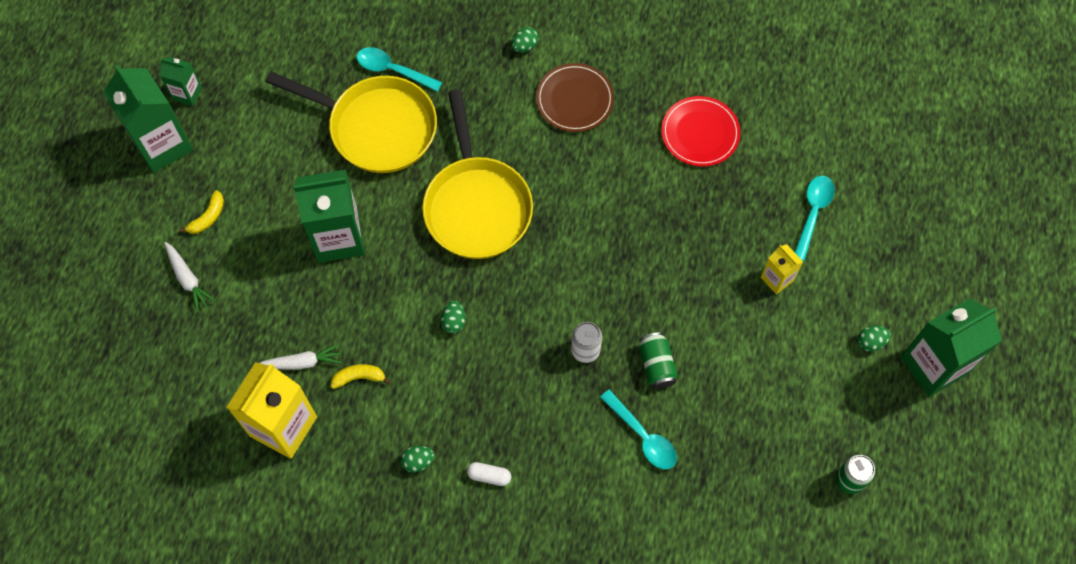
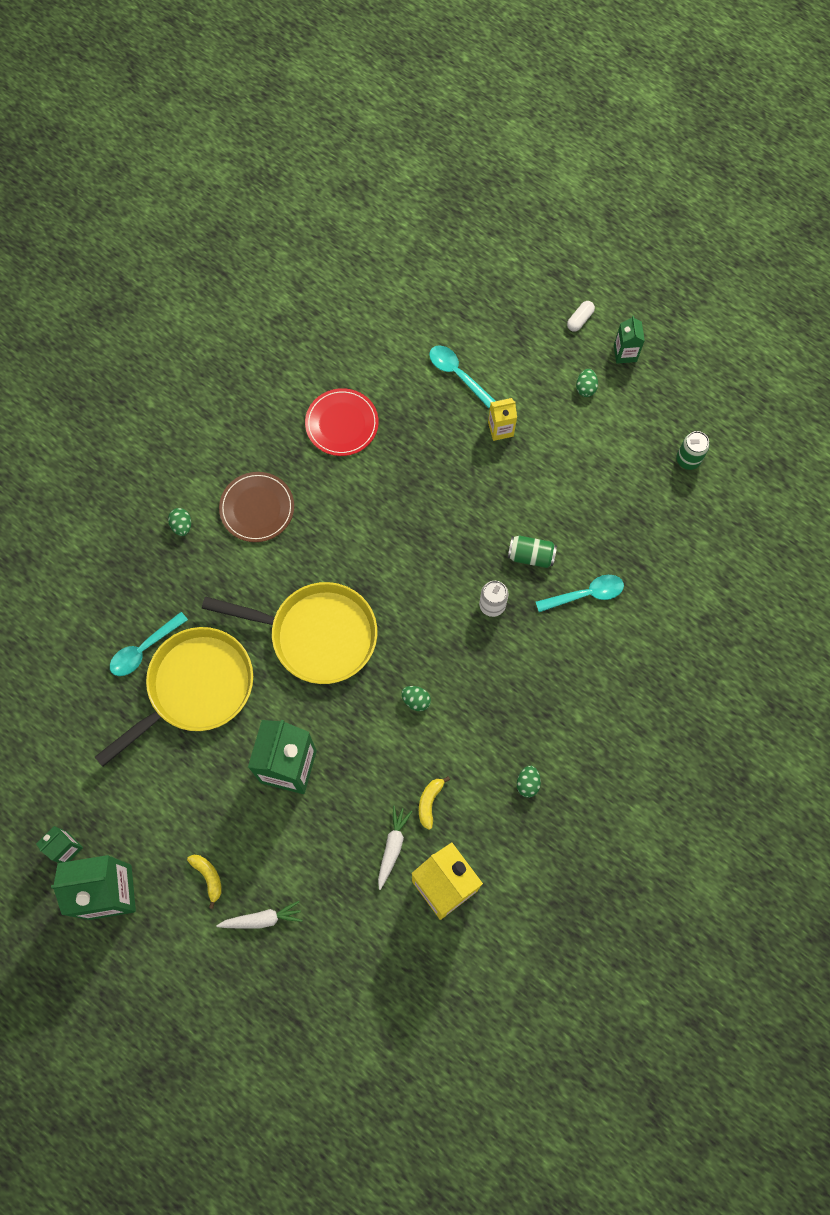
camera: 65 degrees left, 5 degrees up
white capsule [467,462,511,486] -> white capsule moved to [567,301,595,331]
green carton [901,298,1002,397] -> green carton [614,316,645,364], size x0.50

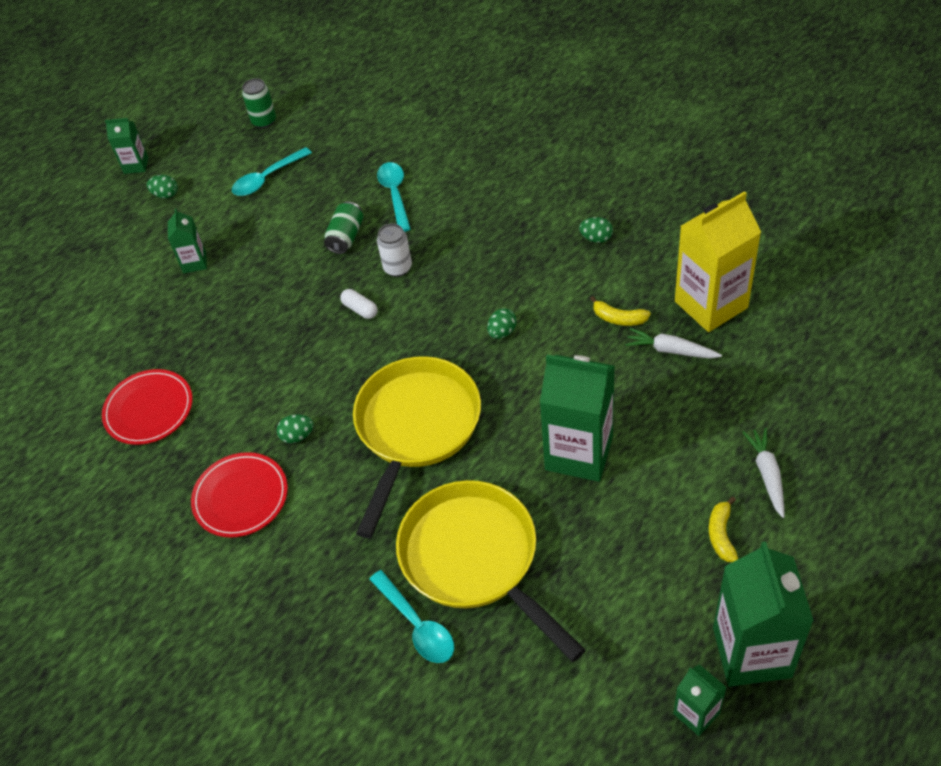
camera: 80 degrees left, 20 degrees down
green egg [168,508,191,536] -> green egg moved to [277,414,314,443]
yellow banana [187,855,222,909] -> yellow banana turned 60 degrees counterclockwise [709,497,738,562]
brown plate [219,472,294,542] -> red plate [191,452,288,538]
turquoise spoon [429,345,495,408] -> turquoise spoon moved to [232,147,312,196]
yellow carton [488,398,517,441] -> green carton [168,209,207,273]
white capsule [567,301,595,331] -> white capsule moved to [340,289,378,319]

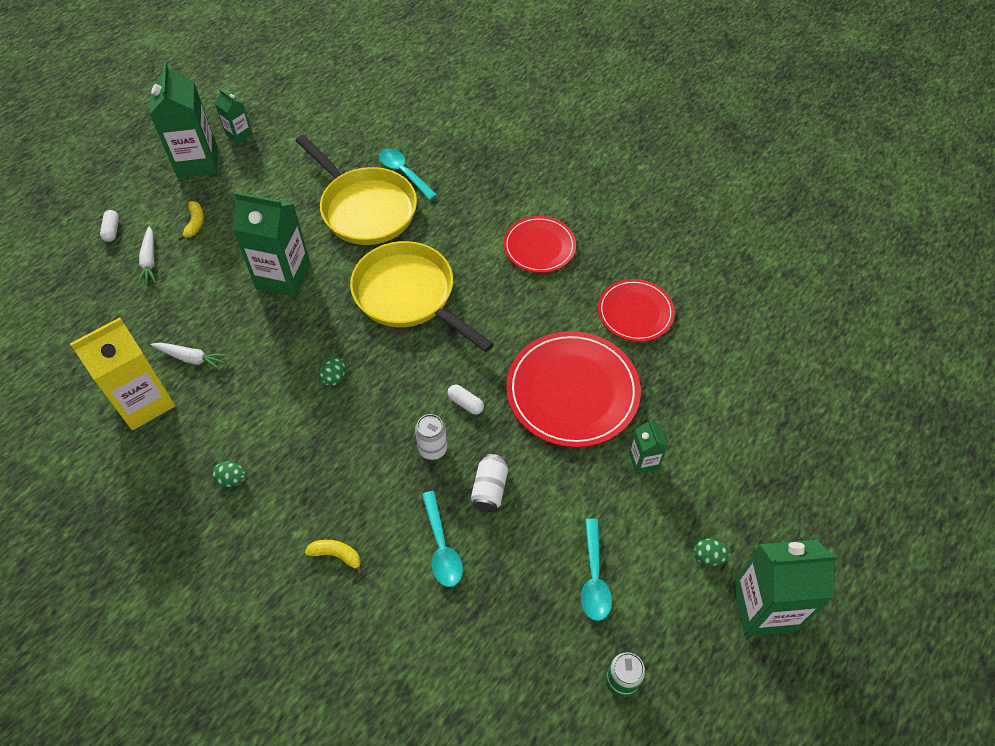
camera: 170 degrees right, 5 degrees up
green carton [105,118,148,174] -> green carton [732,540,838,636], size x1.99
turquoise spoon [232,147,312,196] -> turquoise spoon turned 135 degrees clockwise [581,518,612,621]
green egg [277,414,314,443] -> none
green can [324,201,364,254] -> white can [471,454,508,512]
yellow pan [353,356,481,538] -> yellow pan turned 120 degrees clockwise [350,241,494,352]
yellow banana [590,296,651,326] -> yellow banana moved to [305,540,363,575]
none -> white capsule [100,210,119,242]
none -> red plate [506,331,641,448]

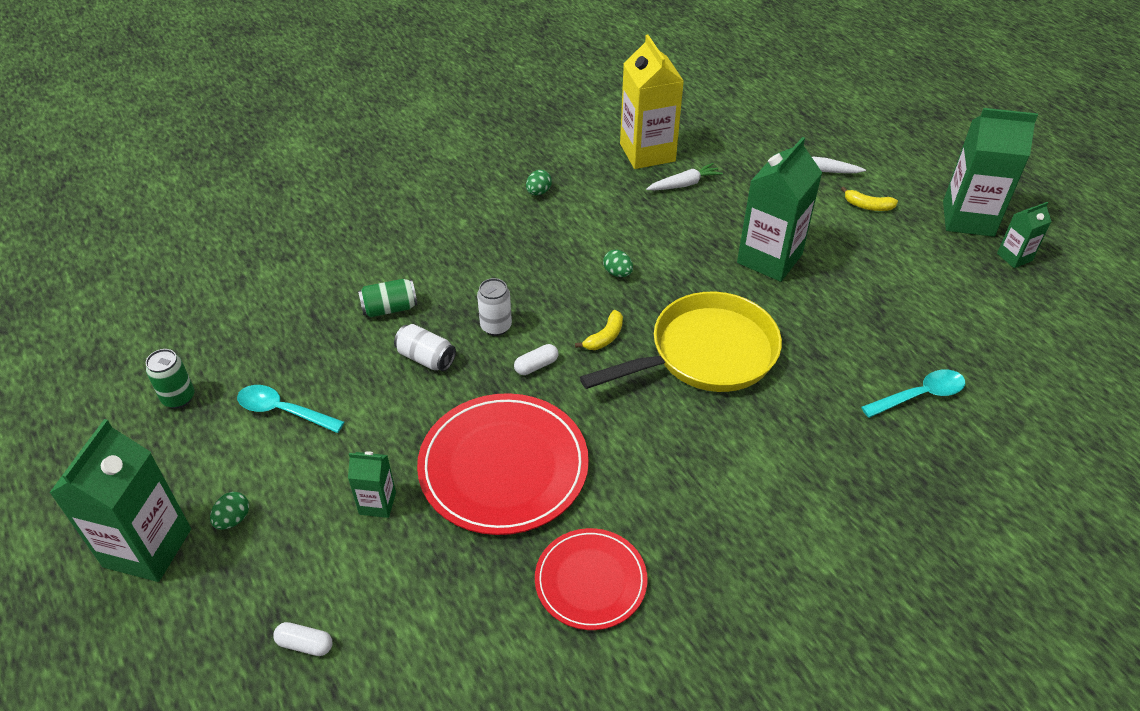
camera: 110 degrees right, 10 degrees down
white capsule [100,210,119,242] -> white capsule moved to [273,622,332,656]
white carrot [151,343,229,371] -> white carrot turned 150 degrees counterclockwise [646,163,723,190]
yellow pan [296,135,417,245] -> none
yellow banana [305,540,363,575] -> yellow banana moved to [575,310,623,350]
turquoise spoon [422,491,463,587] -> green can [358,279,418,317]
red plate [503,216,576,273] -> none

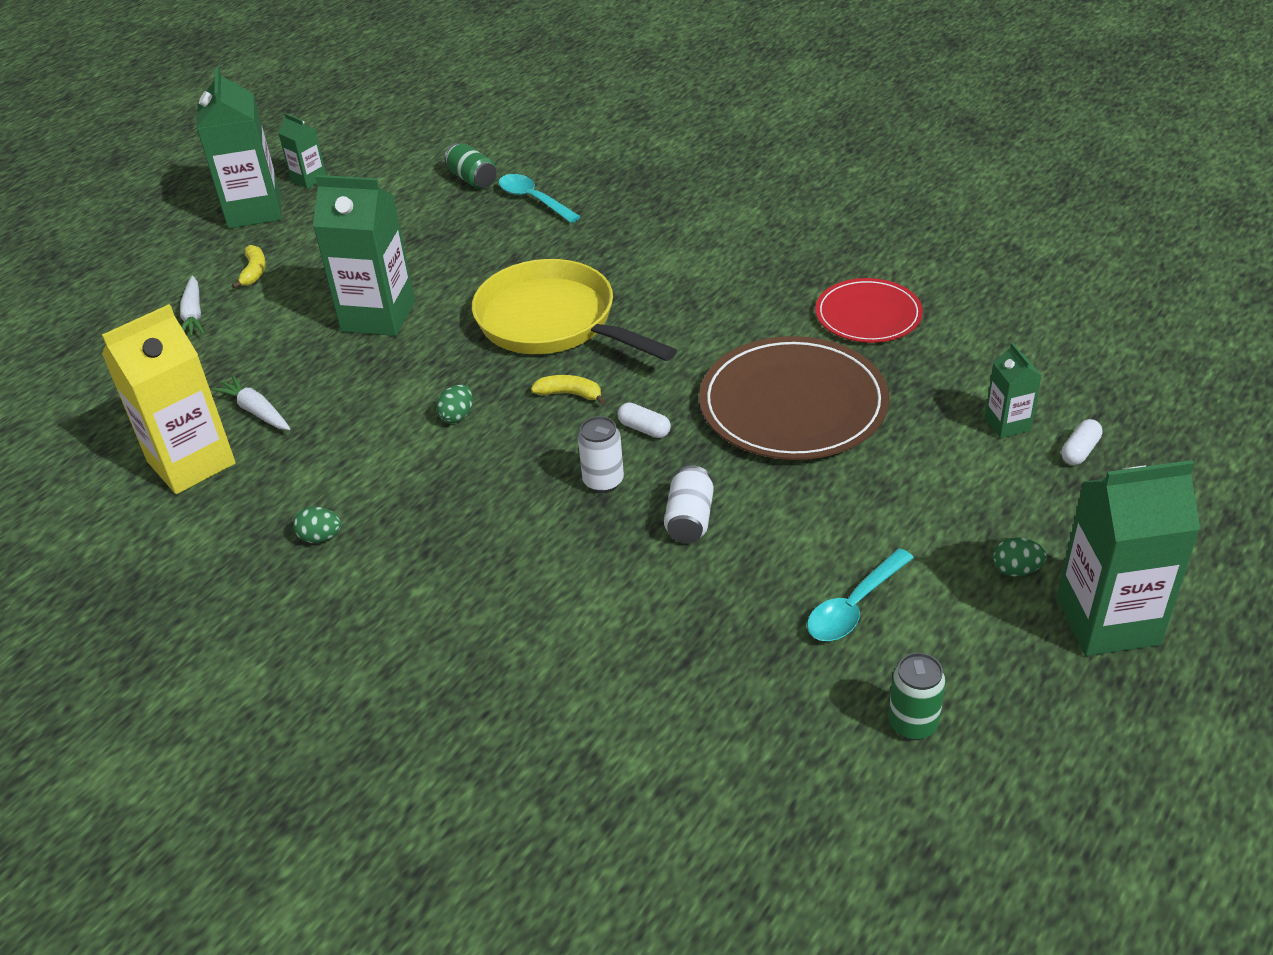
camera: 110 degrees left, 5 degrees down
turquoise spoon [237,385,344,433] -> turquoise spoon turned 45 degrees clockwise [807,548,914,641]
white capsule [273,622,332,656] -> white capsule turned 45 degrees clockwise [1061,419,1103,465]
green carton [348,451,396,518] -> green carton moved to [985,342,1041,438]
green can [358,279,418,317] -> green can moved to [444,143,496,189]
red plate [417,393,589,535] -> brown plate [699,336,889,460]

